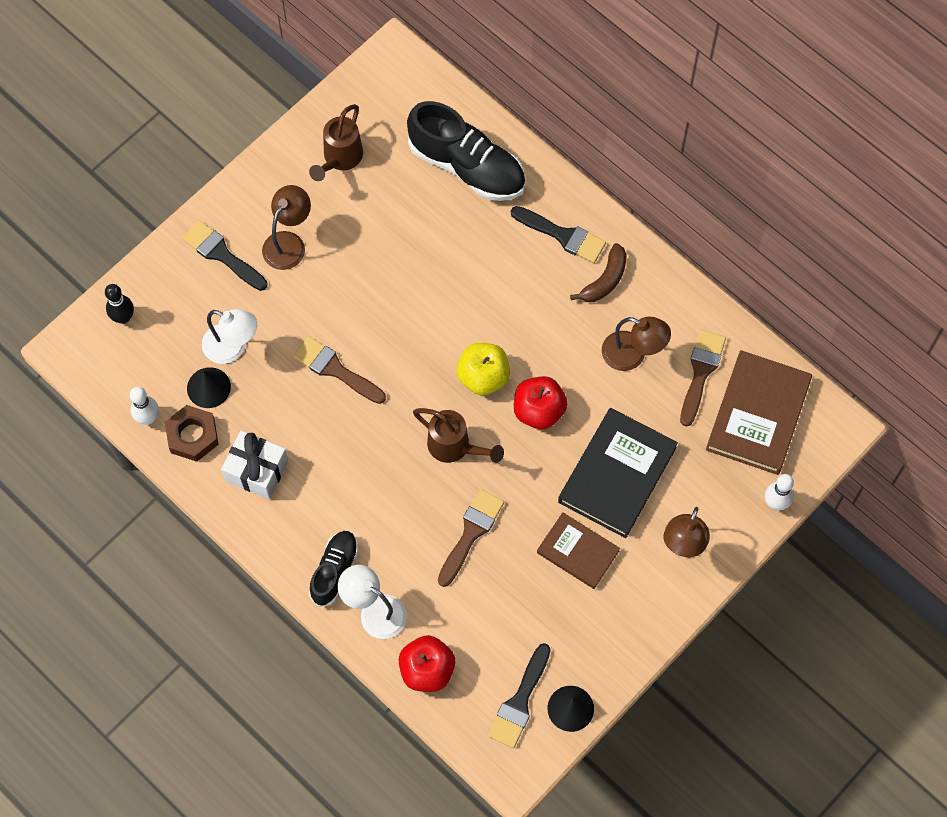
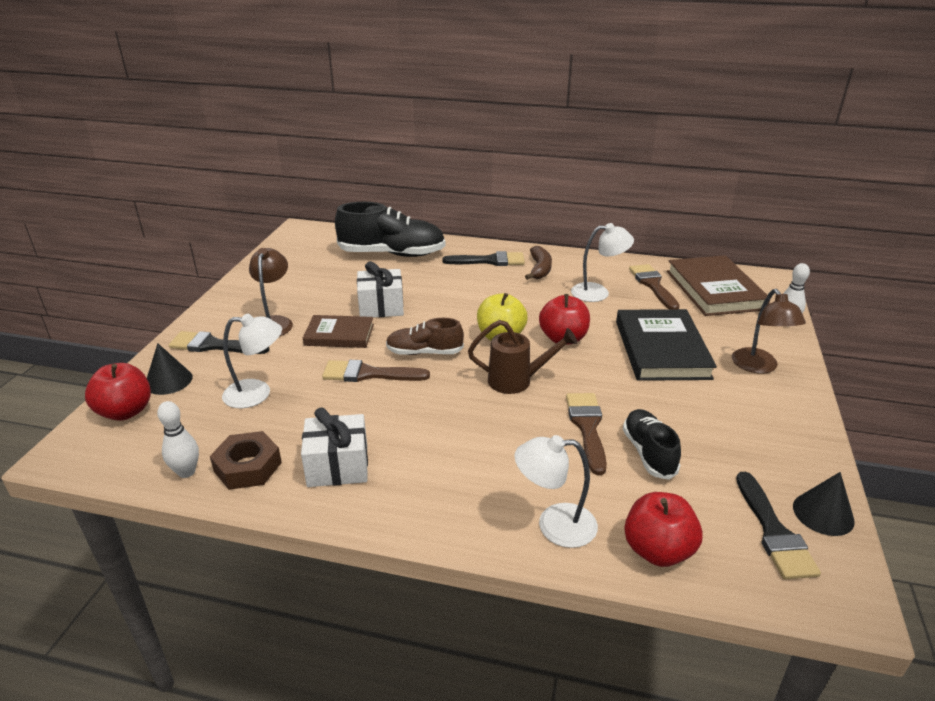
camera: 30 degrees left, 35 degrees down
black bowling pin [105,284,134,324] -> red apple [85,363,151,421]
black cone [187,367,231,408] -> black cone moved to [147,343,193,395]
brown watering can [309,104,363,181] -> none
black shoe [309,531,359,607] -> black shoe moved to [623,409,681,480]
brown book [537,512,620,589] -> brown book moved to [303,315,374,348]
brown lamp [602,317,671,371] -> white lamp [571,223,634,302]
none -> white gift [357,261,404,318]
none -> brown shoe [386,318,464,355]

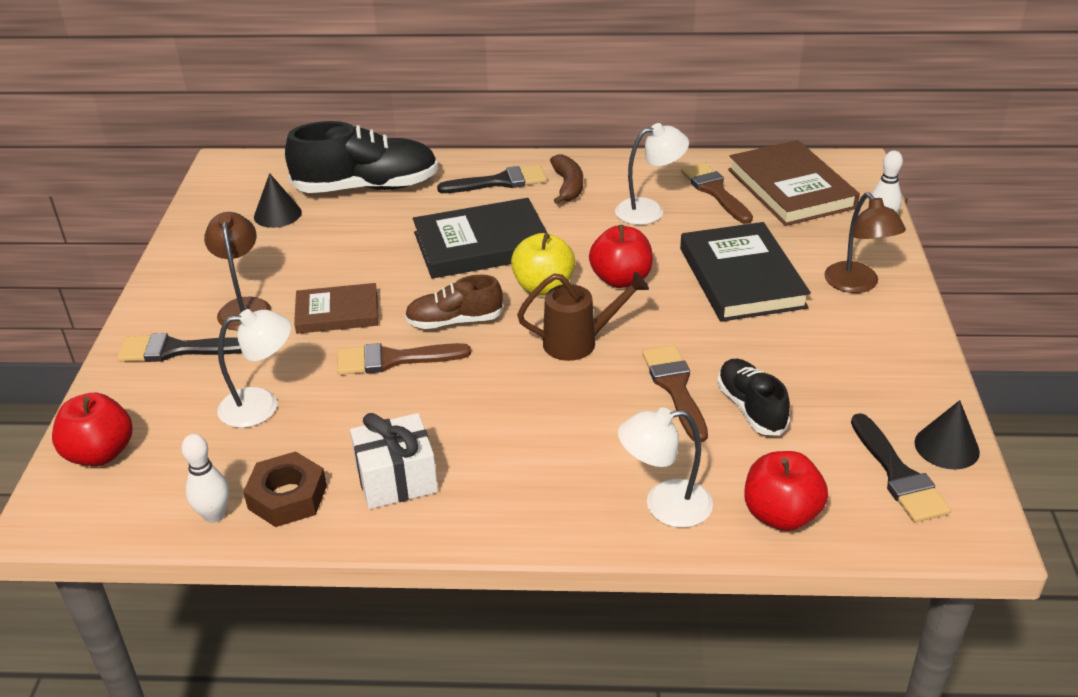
camera: 10 degrees left, 5 degrees up
black cone [147,343,193,395] -> black cone moved to [254,173,302,228]
white gift [357,261,404,318] -> none
none -> black book [413,198,547,279]

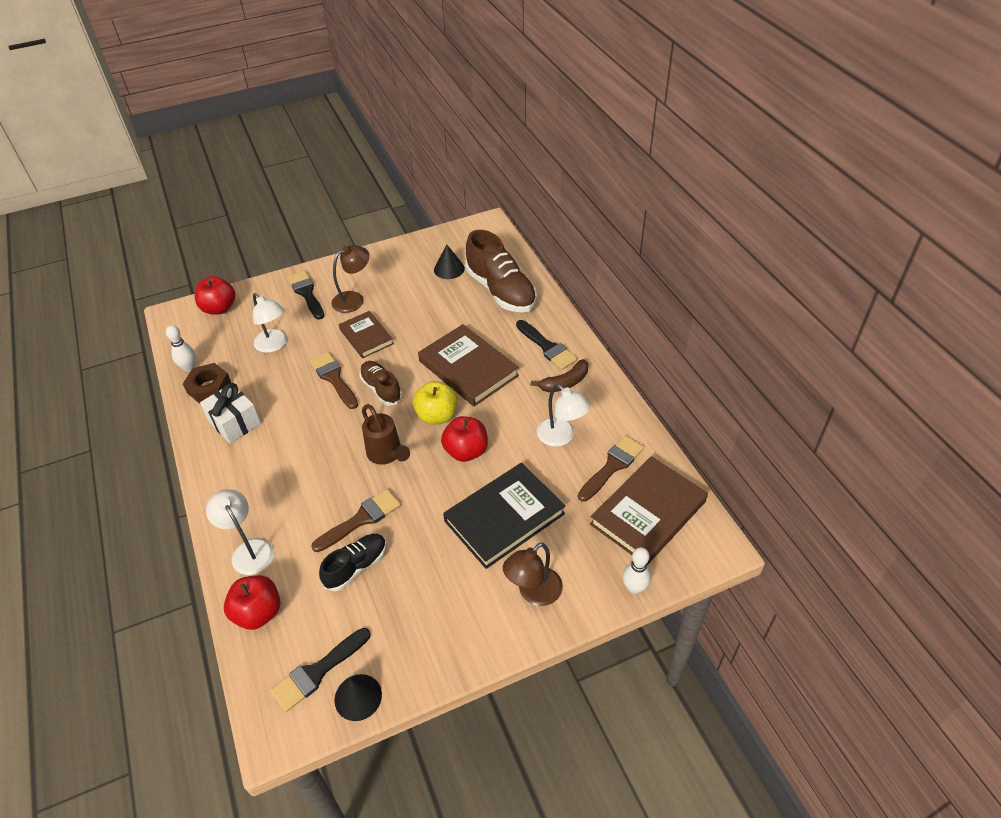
camera: 65 degrees right, 10 degrees up
black shoe [285,121,438,193] -> brown shoe [465,230,537,313]
black book [413,198,547,279] -> brown book [418,324,519,407]

